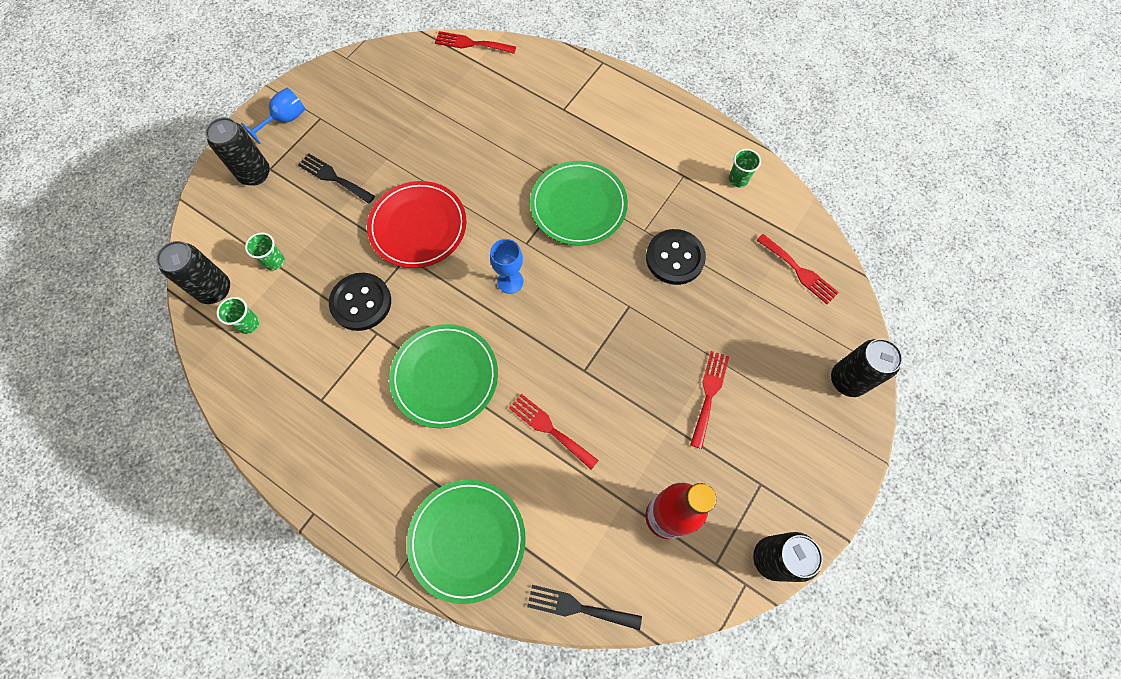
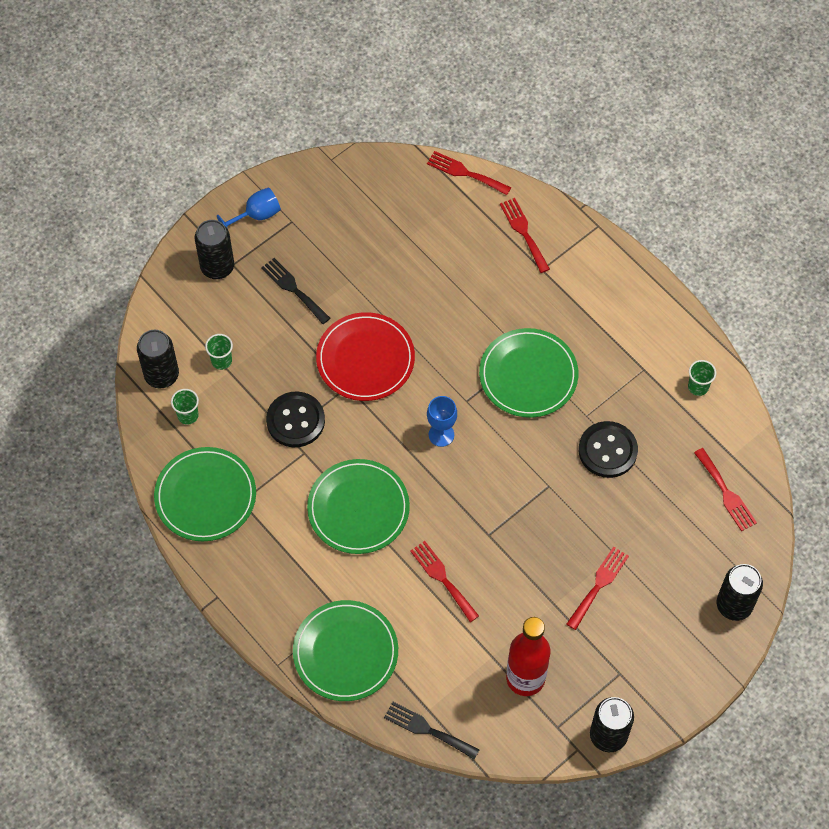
camera: 15 degrees right, 5 degrees down
none -> green plate [154,447,256,541]
none -> red fork [500,198,550,273]

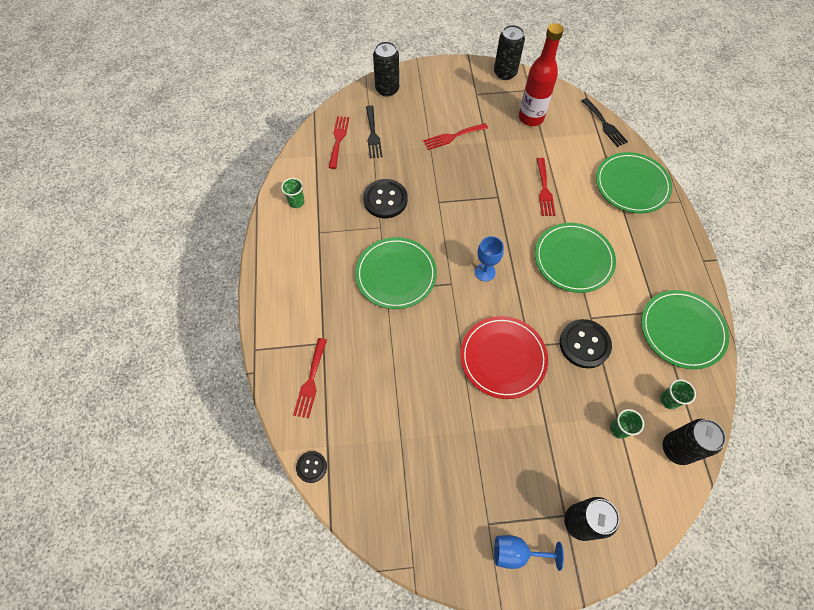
camera: 145 degrees left, 0 degrees up
black fork [261,258,330,324] -> black fork moved to [366,105,382,158]
red fork [427,151,511,195] -> black button [296,451,327,483]

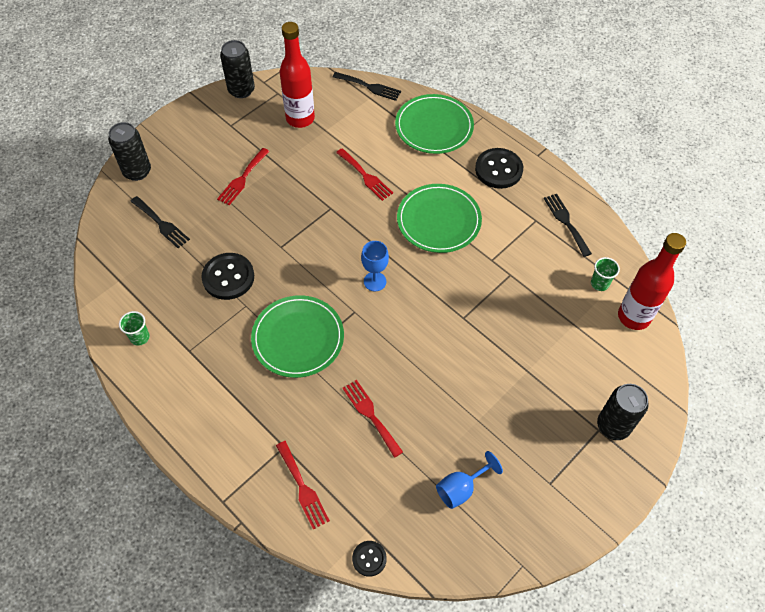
camera: 40 degrees left, 5 degrees down
red fork [329,116,349,169] -> red fork moved to [342,380,403,458]
red plate [460,316,548,399] -> none
blue goblet [494,535,564,571] -> blue goblet moved to [436,451,503,509]
black button [560,319,612,368] -> black button moved to [475,148,523,189]
green cup [610,409,644,439] -> none
green plate [641,290,729,369] -> black fork [544,194,592,257]
black can [663,419,726,465] -> red bottle [618,233,686,330]

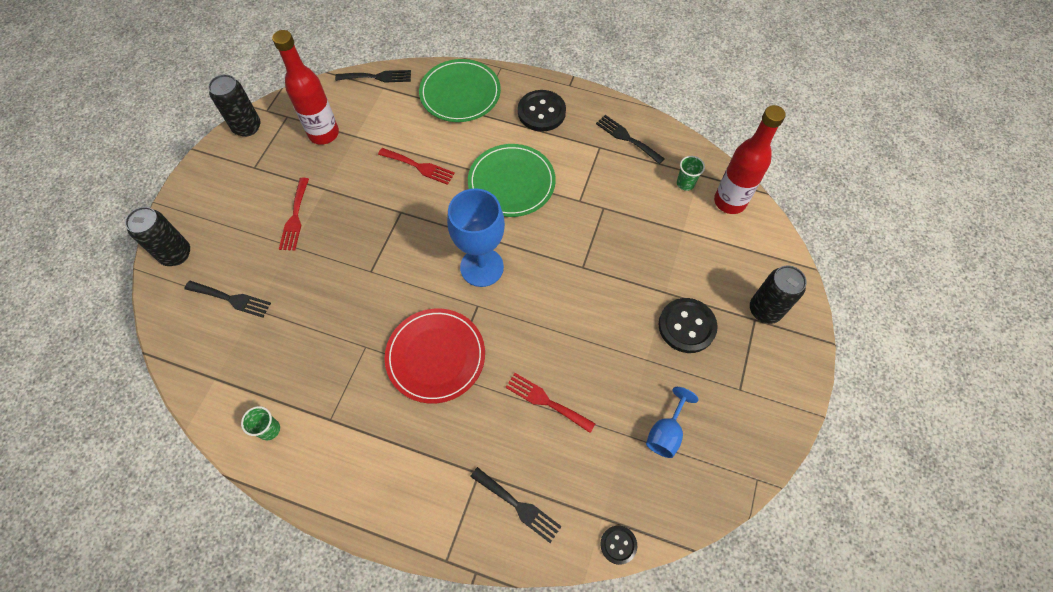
camera: 25 degrees left, 5 degrees up
black button [201,253,254,300] -> black button moved to [659,298,718,353]
green plate [251,295,344,378] -> red plate [385,309,485,404]
red fork [276,441,330,530] -> black fork [470,467,562,543]
blue goblet [361,241,389,291] -> blue goblet [447,188,505,287], size x1.81

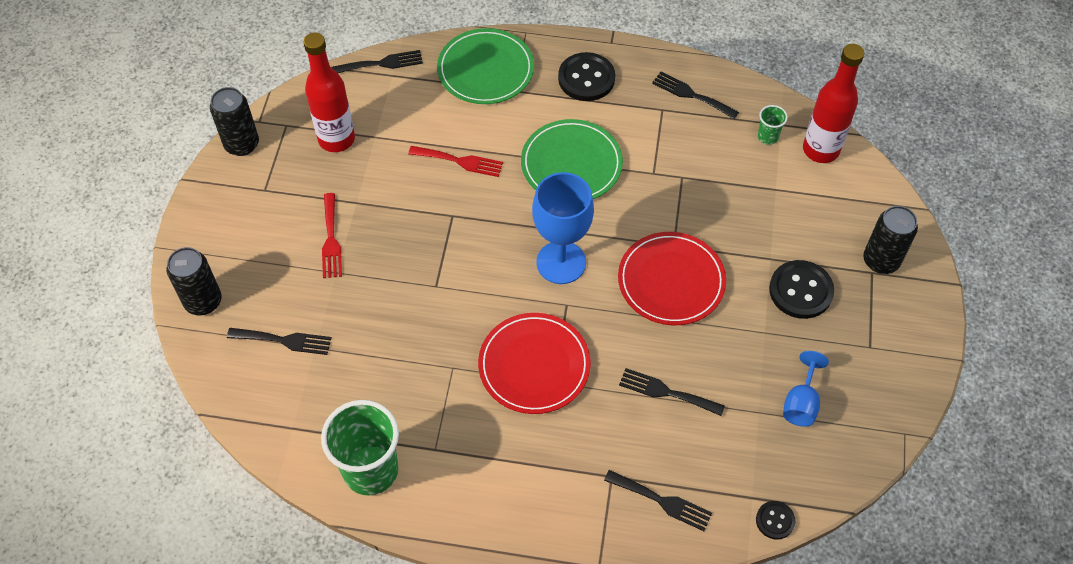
camera: 10 degrees left, 5 degrees down
green cup [241,406,280,440] -> green cup [321,400,399,496], size x2.26
red fork [505,373,596,433] -> black fork [619,368,725,416]
none -> red plate [618,232,726,325]

